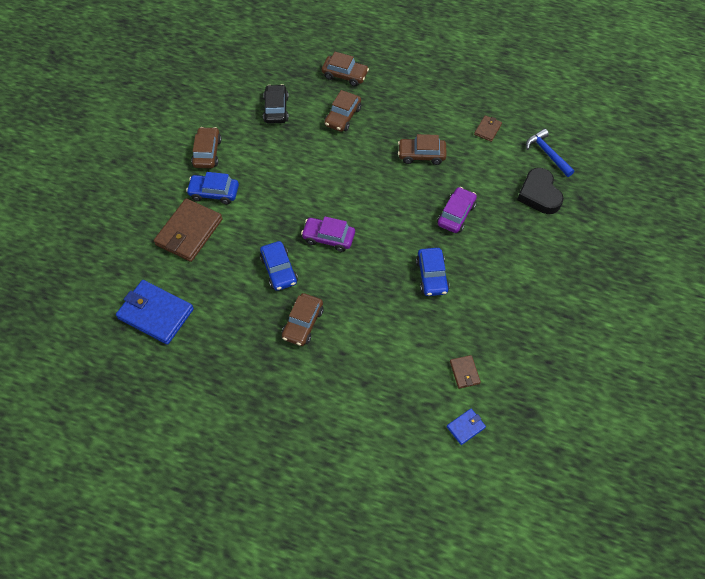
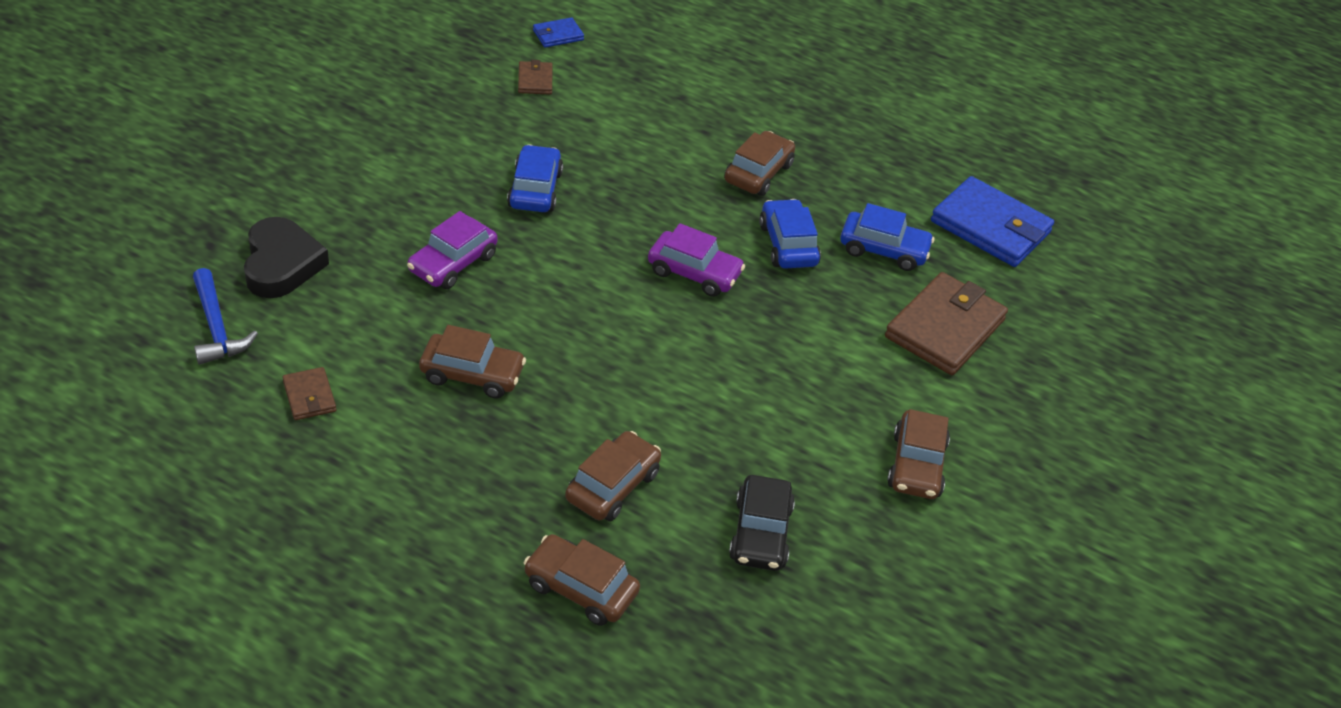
camera: 175 degrees left, 15 degrees down
blue car [186,172,239,204] -> blue car moved to [840,203,934,271]
brown wallet [474,115,502,142] -> brown wallet turned 60 degrees counterclockwise [282,367,336,420]

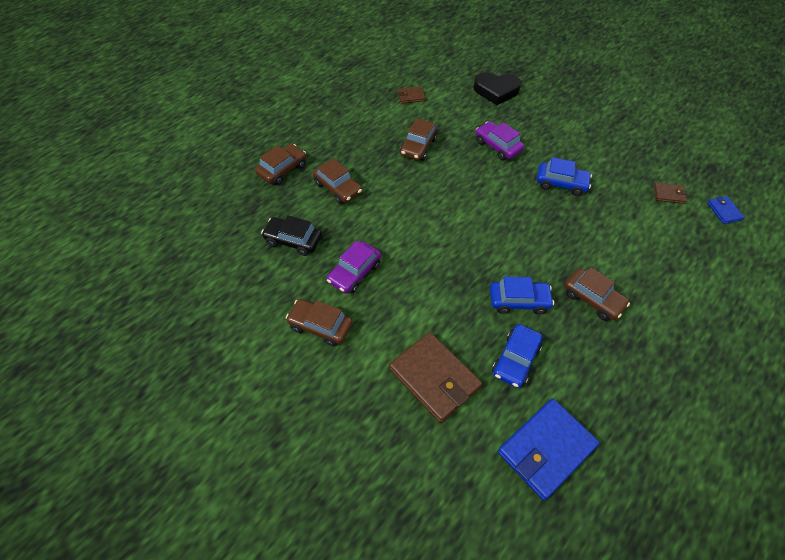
camera: 105 degrees right, 10 degrees up
blue hammer [193,268,258,365] -> none
purple car [648,223,745,297] -> purple car moved to [327,241,381,294]

